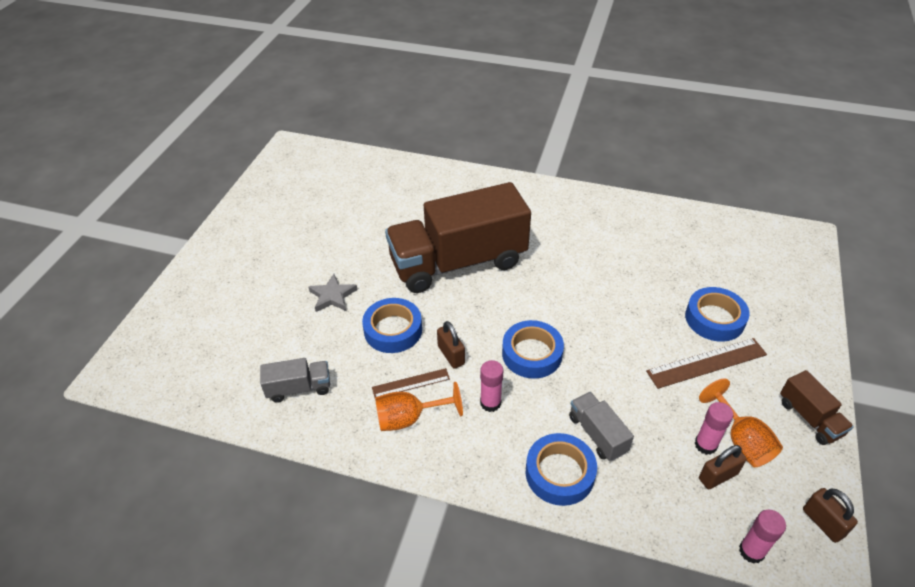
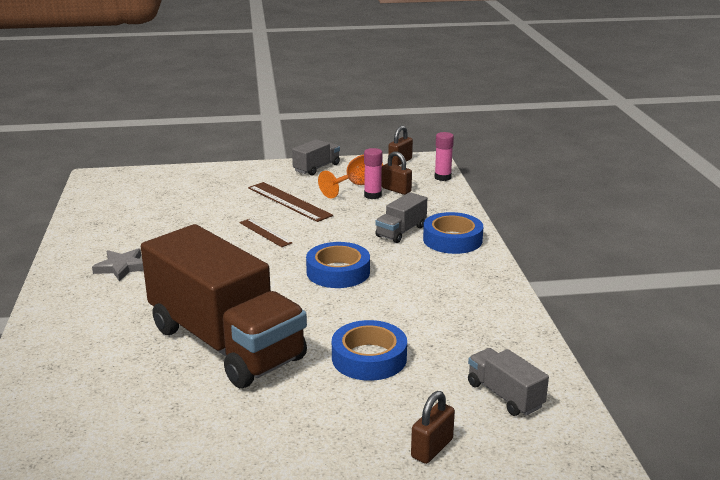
camera: 115 degrees left, 20 degrees down
grey star [308,274,357,312] -> grey star moved to [92,248,144,282]
brown ruler [372,368,450,397] -> brown ruler moved to [239,219,292,247]
orange goblet [375,382,463,431] -> none
brown padlock [437,321,465,369] -> brown padlock moved to [411,391,455,464]
pink glue stick [480,360,504,412] -> none
blue tape [685,287,750,342] -> none
brown truck [780,370,854,445] -> grey truck [292,139,340,176]

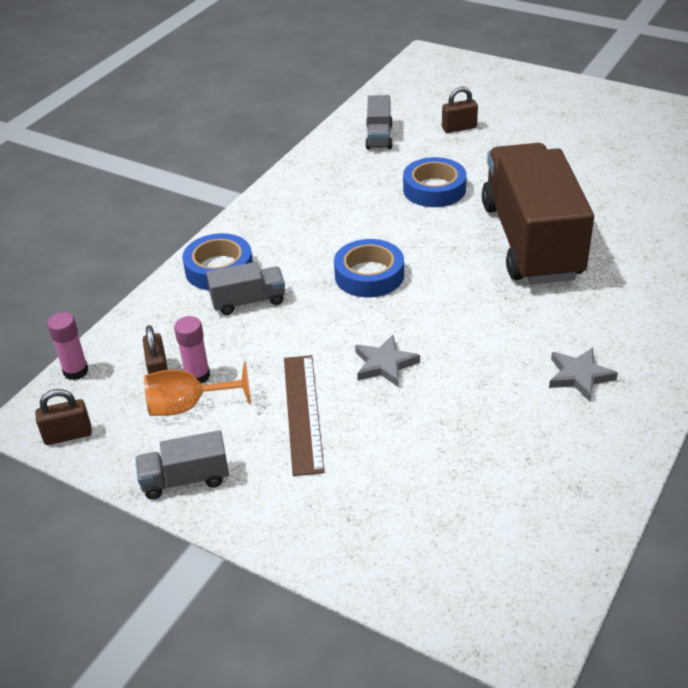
camera: 140 degrees left, 15 degrees up
brown ruler [239,219,292,247] -> grey star [355,335,420,387]

